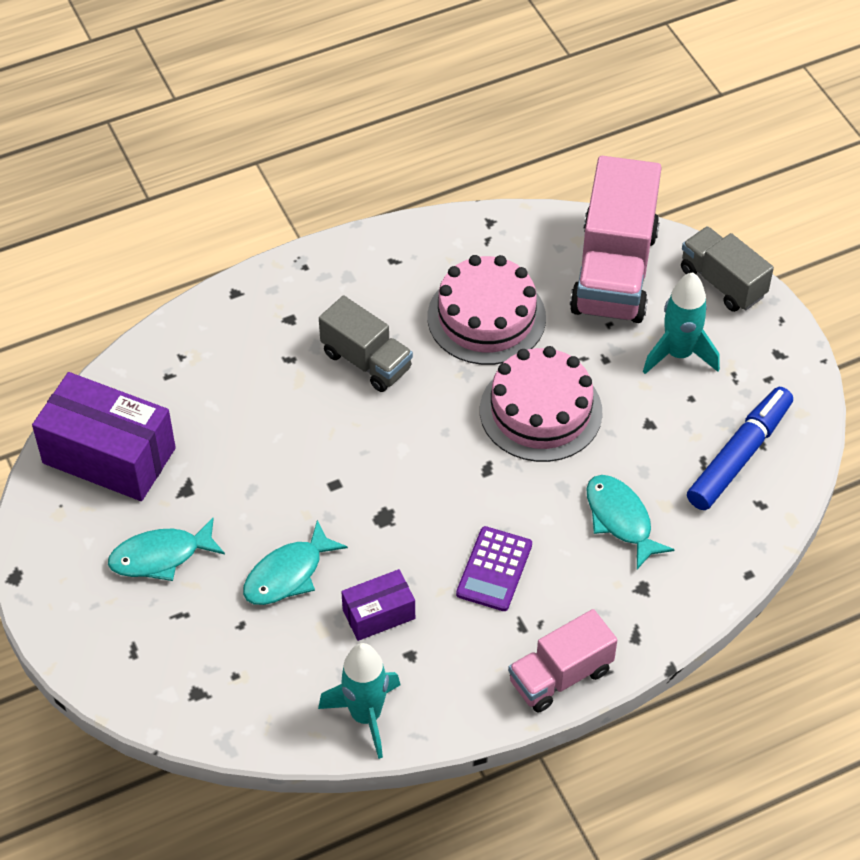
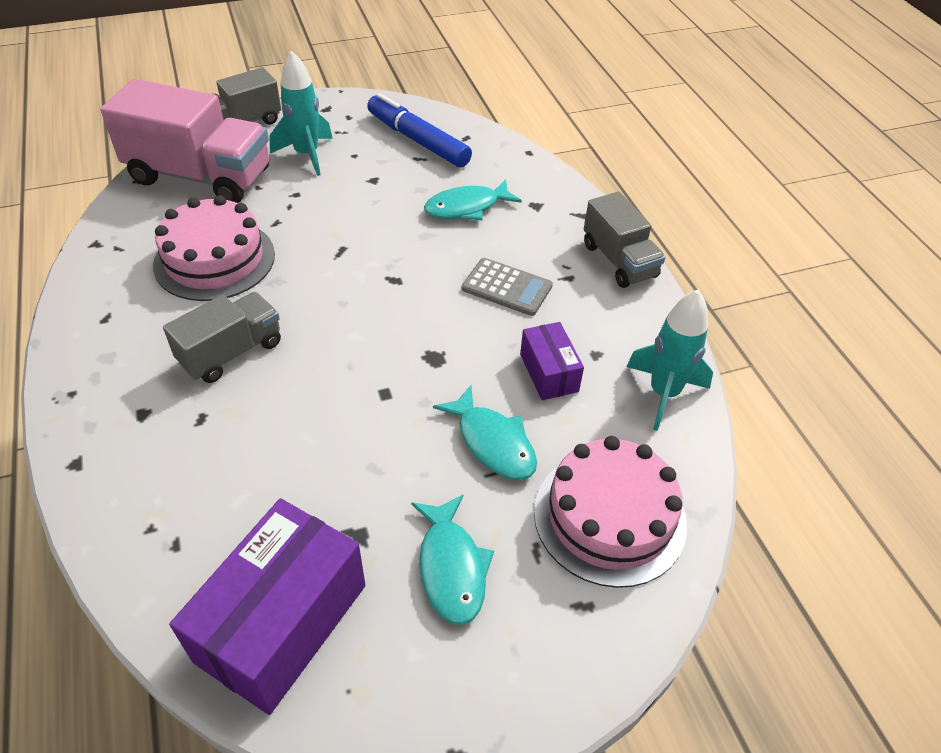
camera: 85 degrees left, 5 degrees down
purple calculator [456,526,532,611] -> grey calculator [462,258,553,316]
pink cake [480,346,603,462] -> pink cake moved to [534,436,687,588]
pink truck [508,609,617,713] -> grey truck [584,192,665,288]

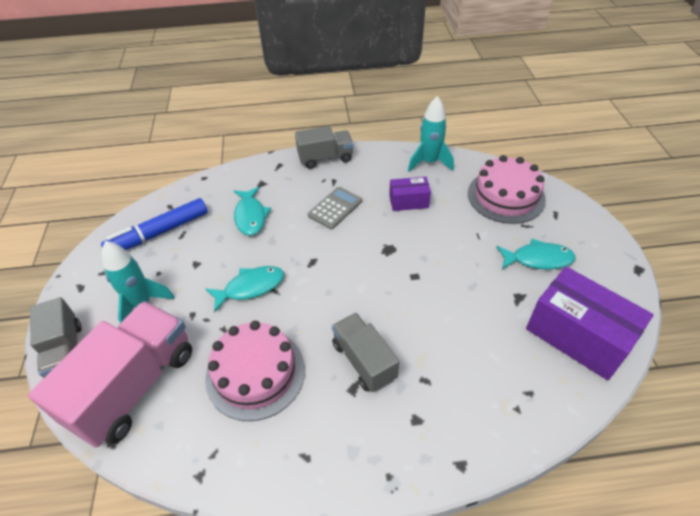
camera: 75 degrees left, 0 degrees up
turquoise fish [433,385,537,480] -> turquoise fish moved to [206,266,284,313]

